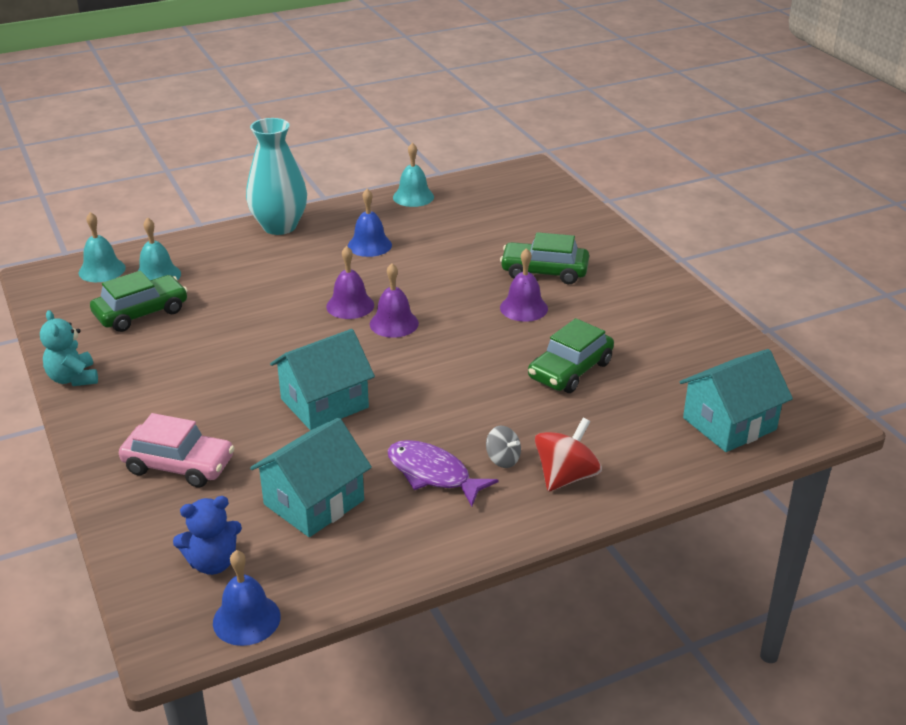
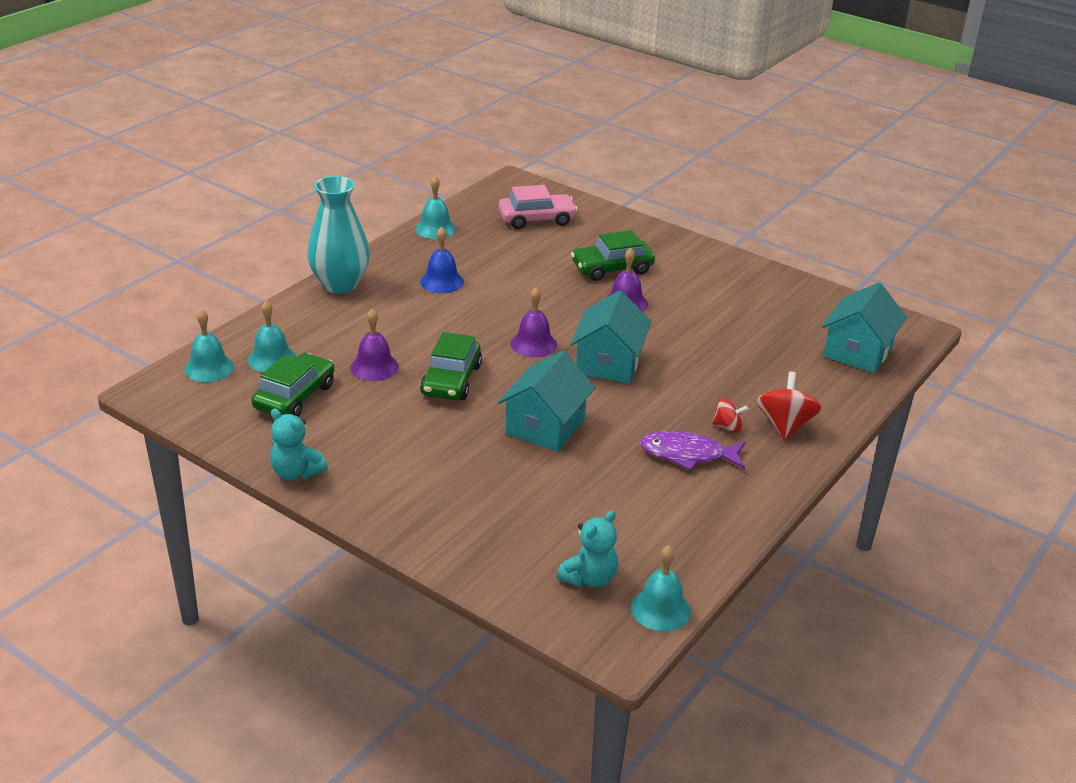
camera: 30 degrees left, 0 degrees up
pink car [119,413,235,487] -> pink car moved to [498,185,577,229]
blue teddy bear [173,496,242,575] -> turquoise teddy bear [557,510,618,588]
blue bell [213,550,281,646] -> turquoise bell [631,545,691,631]
turquoise house [250,418,372,537] -> turquoise house moved to [570,290,651,383]
purple bell [326,246,374,319] -> purple bell moved to [350,309,399,381]
grey spinning top [486,426,521,468] -> red spinning top [712,398,748,433]
green car [528,318,614,393] -> green car moved to [420,332,482,400]

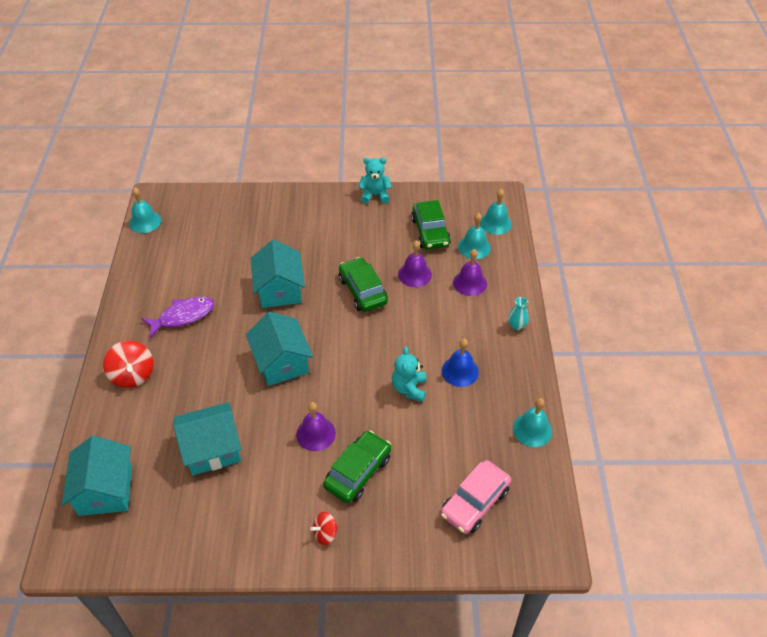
camera: 145 degrees right, 15 degrees up
turquoise vase [307,176,370,294] -> turquoise vase [508,297,529,330], size x0.41
purple bell [511,287,557,358] -> purple bell moved to [453,249,487,296]
turquoise teddy bear [557,510,618,588] -> turquoise teddy bear moved to [392,347,426,402]
red spinning top [712,398,748,433] -> red spinning top moved to [310,512,338,545]
none -> turquoise house [174,402,241,475]

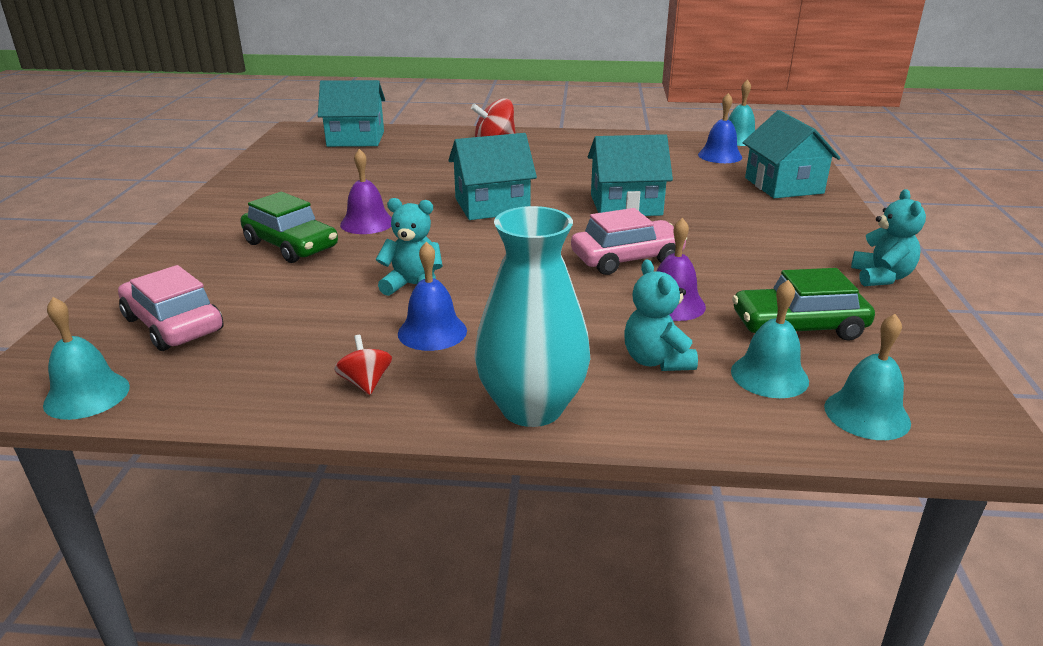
camera: 95 degrees right, 20 degrees down
purple fish [141,297,214,339] -> none
turquoise house [174,402,241,475] -> turquoise house moved to [742,110,840,198]
red spinning top [310,512,338,545] -> red spinning top moved to [334,335,392,395]
green car [339,257,388,312] -> pink car [571,208,687,275]
purple bell [453,249,487,296] -> turquoise teddy bear [624,259,698,371]
turquoise vase [508,297,529,330] -> turquoise vase [474,206,590,427], size x2.42
turquoise bell [513,398,552,447] -> turquoise bell moved to [43,297,130,420]
none -> blue bell [698,93,742,163]

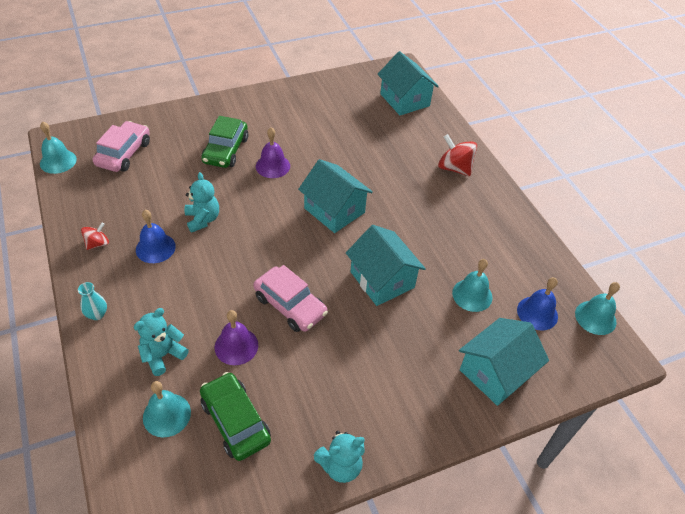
camera: 60 degrees right, 20 degrees up
turquoise vase [474,206,590,427] -> turquoise vase [78,282,107,320], size x0.41
turquoise bell [824,314,911,440] -> turquoise bell moved to [452,259,492,312]

